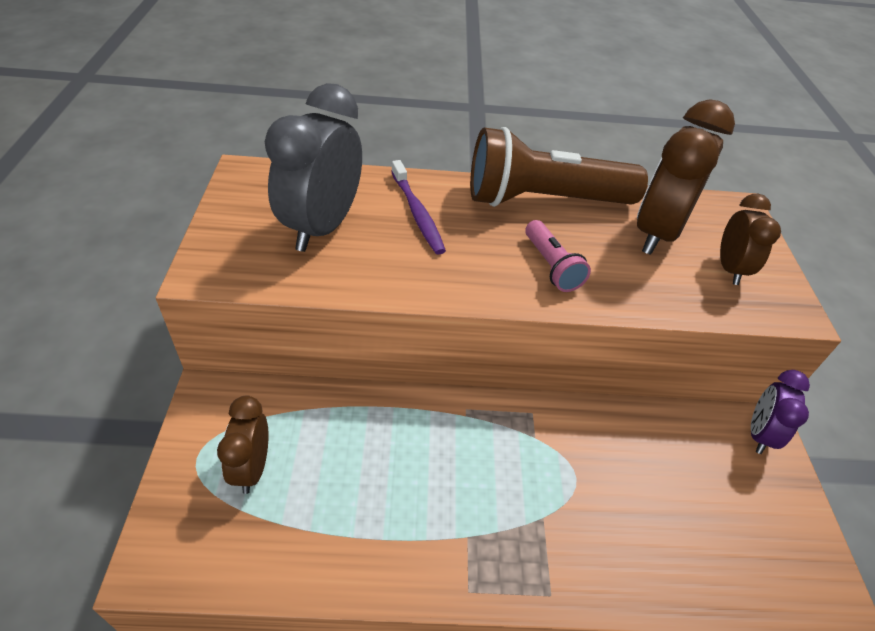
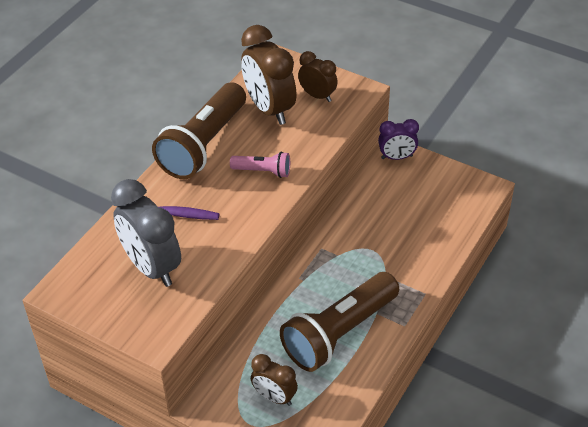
camera: 55 degrees left, 0 degrees up
purple clock [751,370,810,454] -> purple clock turned 60 degrees counterclockwise [378,119,419,160]
none -> brown flashlight [280,272,399,372]

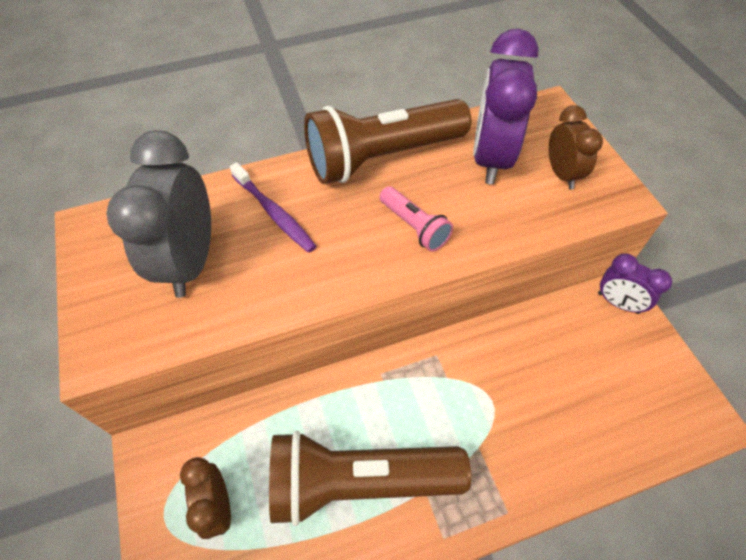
camera: 40 degrees right, 10 degrees up
brown clock [241,25,297,125] -> purple clock [473,29,538,184]

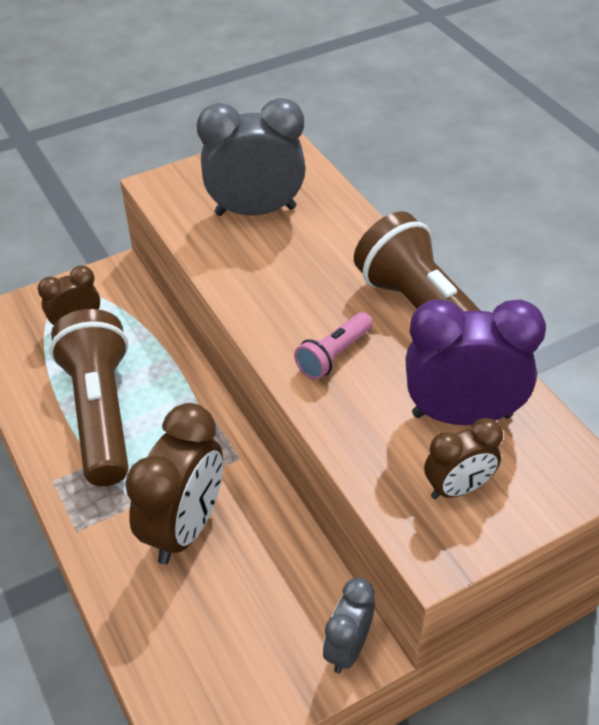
camera: 80 degrees right, 10 degrees down
purple toothbrush [230,162,316,253] -> none
purple clock [598,253,672,314] -> grey clock [323,578,375,673]
none -> brown clock [125,403,223,564]

